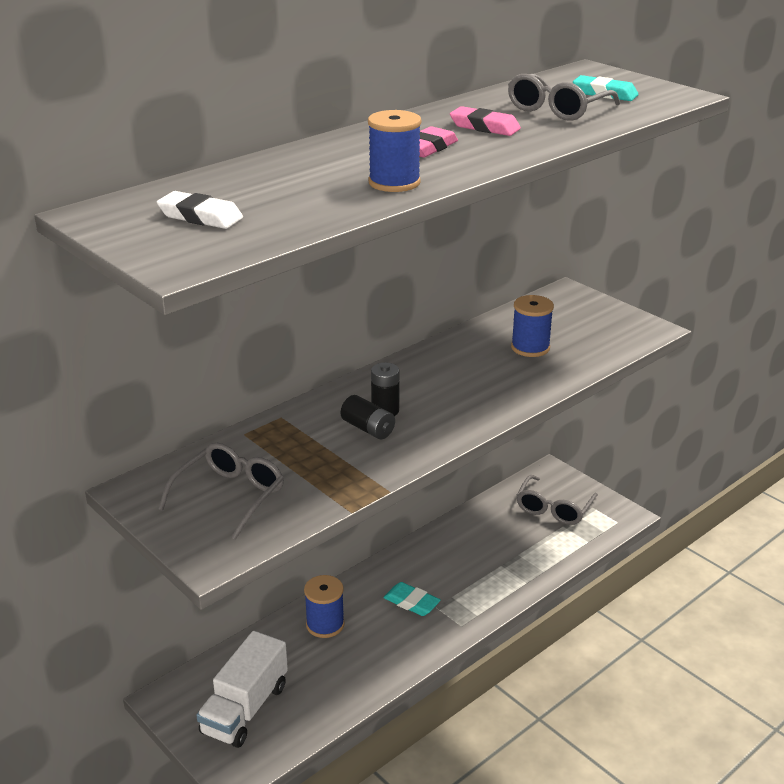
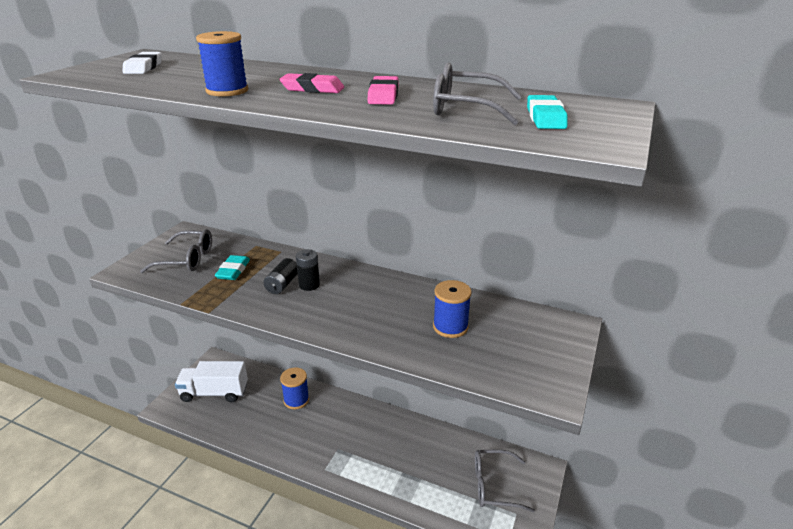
camera: 65 degrees right, 0 degrees up
turquoise eraser [383,582,441,616] -> turquoise eraser moved to [214,255,250,280]

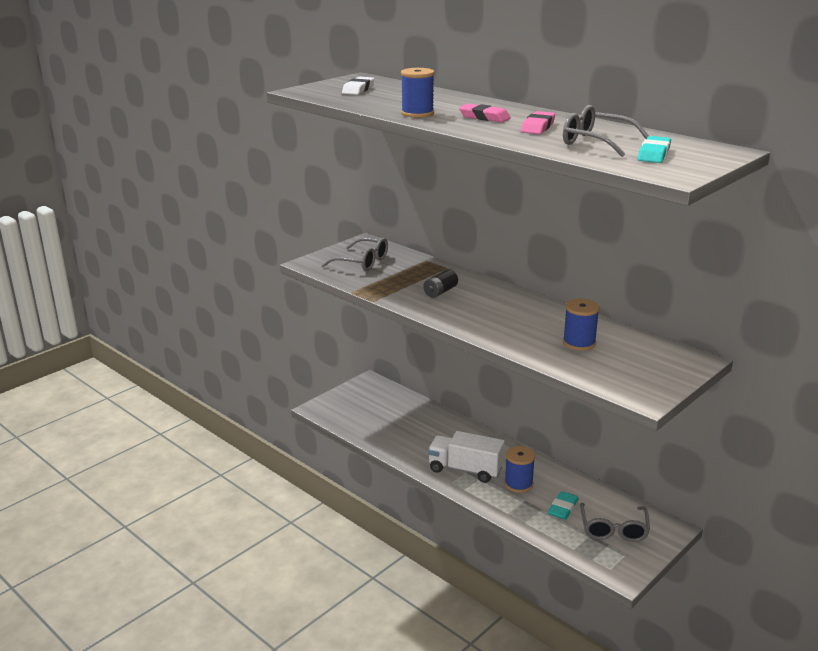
camera: 20 degrees right, 5 degrees down
white truck [175,361,248,402] -> white truck moved to [428,431,505,483]
turquoise eraser [214,255,250,280] -> turquoise eraser moved to [548,491,579,520]
blue spool [280,367,309,410] -> blue spool moved to [504,446,535,493]
black battery [296,249,320,291] -> none
grey glasses [475,450,535,512] -> grey glasses turned 105 degrees counterclockwise [580,503,650,542]

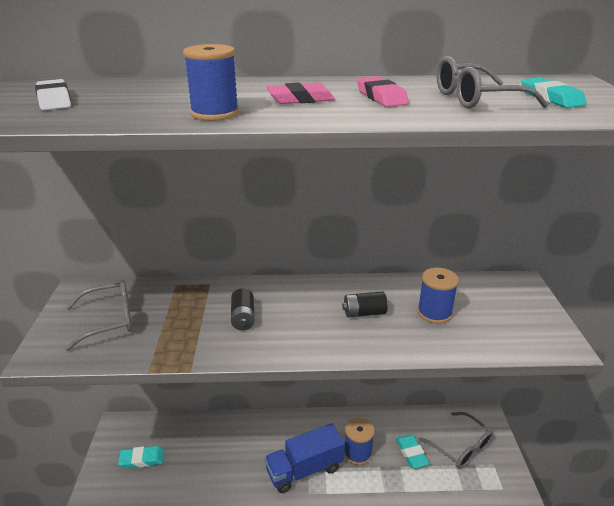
camera: 45 degrees left, 5 degrees up
white truck [428,431,505,483] -> blue truck [264,423,345,493]
none -> turquoise eraser [118,446,164,468]
none -> black battery [342,291,388,317]

